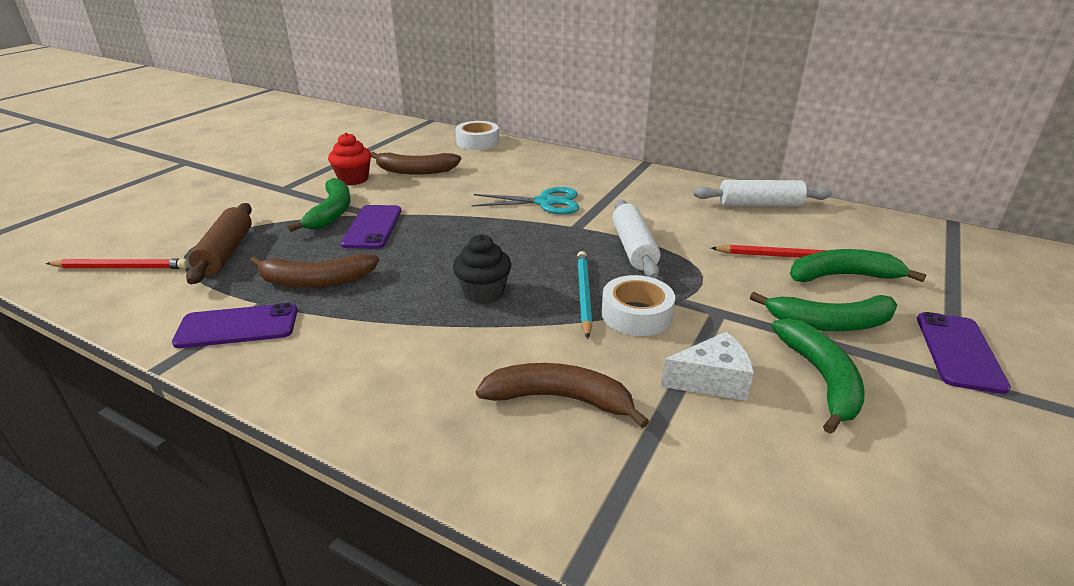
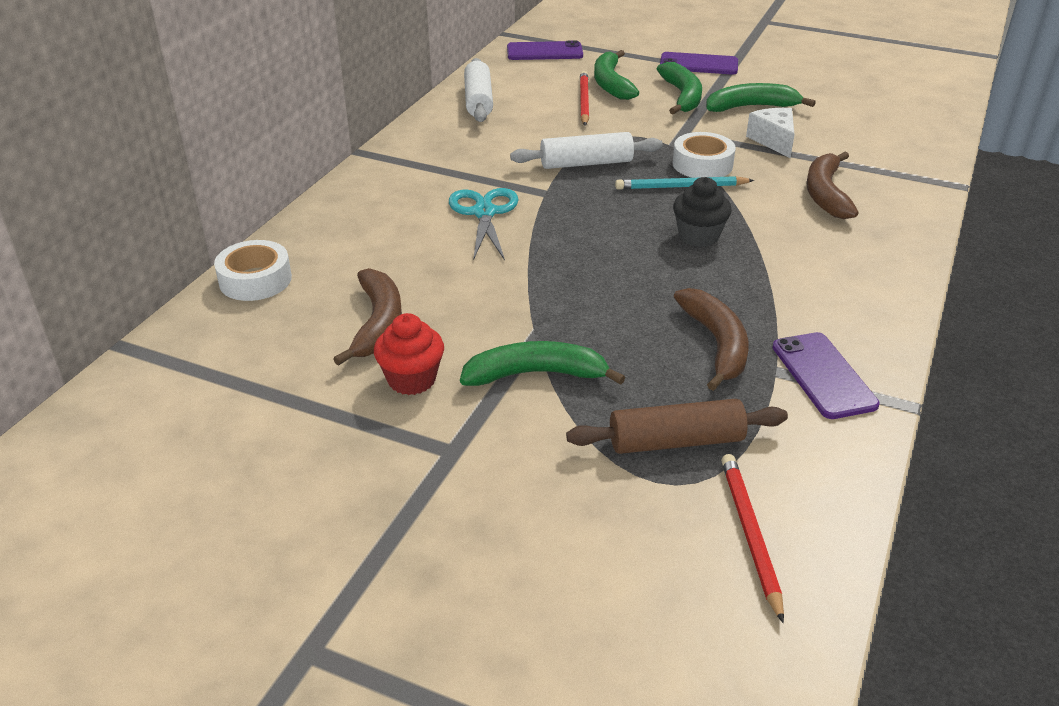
camera: 95 degrees left, 5 degrees up
purple phone [341,205,402,249] -> purple phone moved to [507,40,583,60]

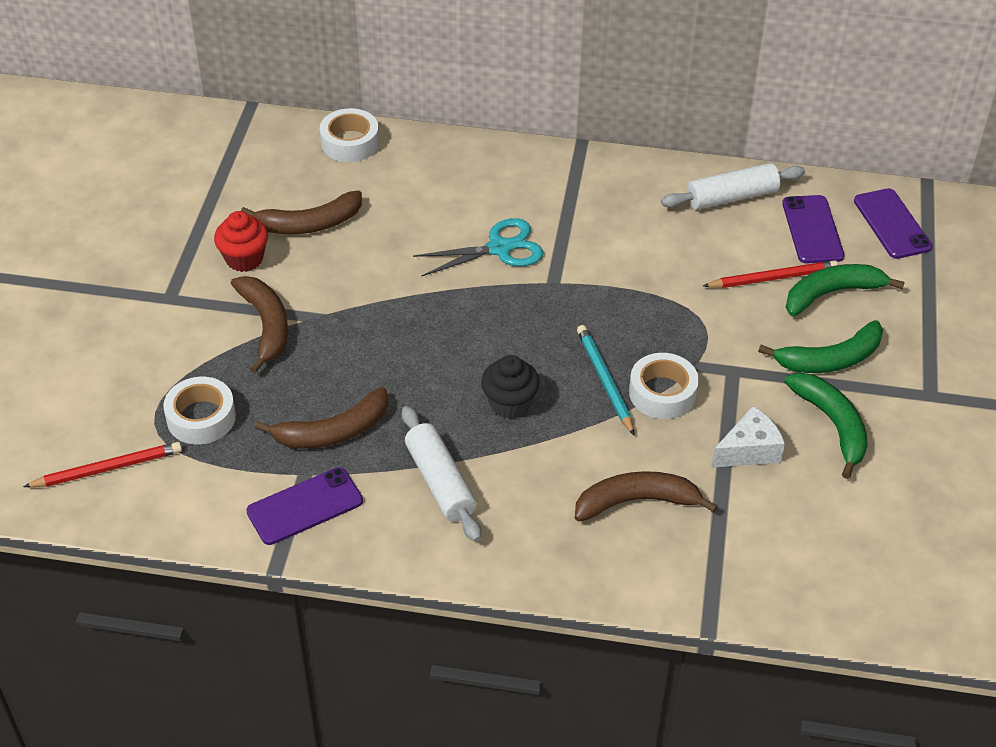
camera: 75 degrees right, 10 degrees up
green banana [460,341,625,386] -> brown banana [231,276,288,373]
white rolling pin [510,132,663,169] -> white rolling pin moved to [402,406,481,542]
brown rolling pin [566,399,788,454] -> white tape [163,377,236,444]
purple phone [660,52,738,75] -> purple phone moved to [782,195,845,263]

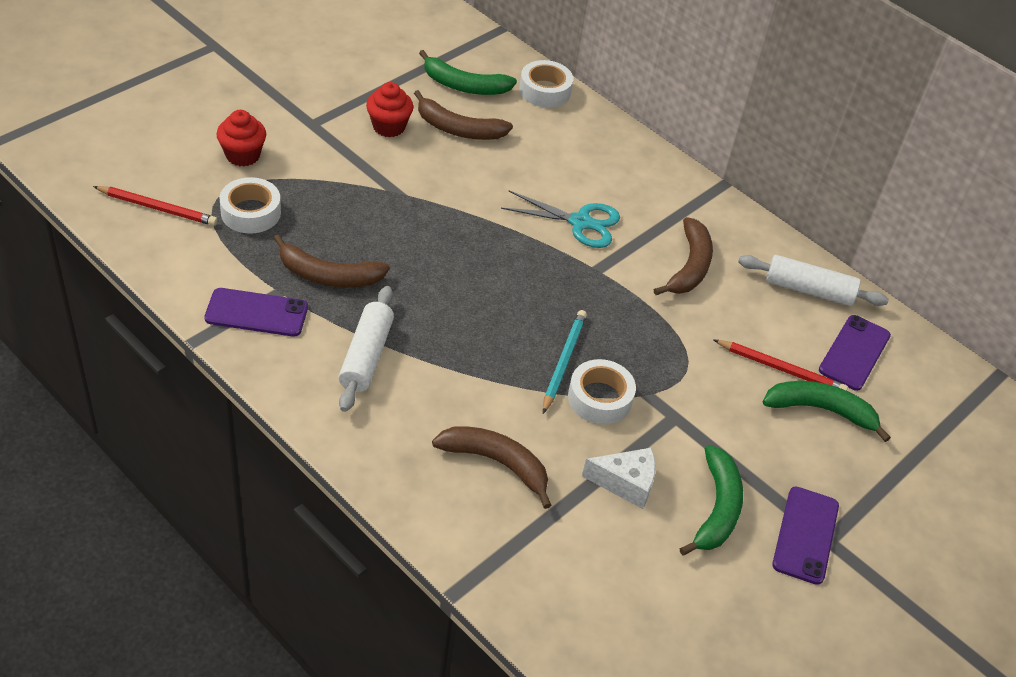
camera: 30 degrees right, 0 degrees up
brown banana [231,276,288,373] -> brown banana moved to [654,217,713,295]
black cupcake [481,355,540,419] -> none
green banana [758,320,883,373] -> green banana moved to [419,50,517,95]
purple phone [854,188,932,259] -> purple phone moved to [772,487,839,585]
none -> red cupcake [216,110,266,166]

